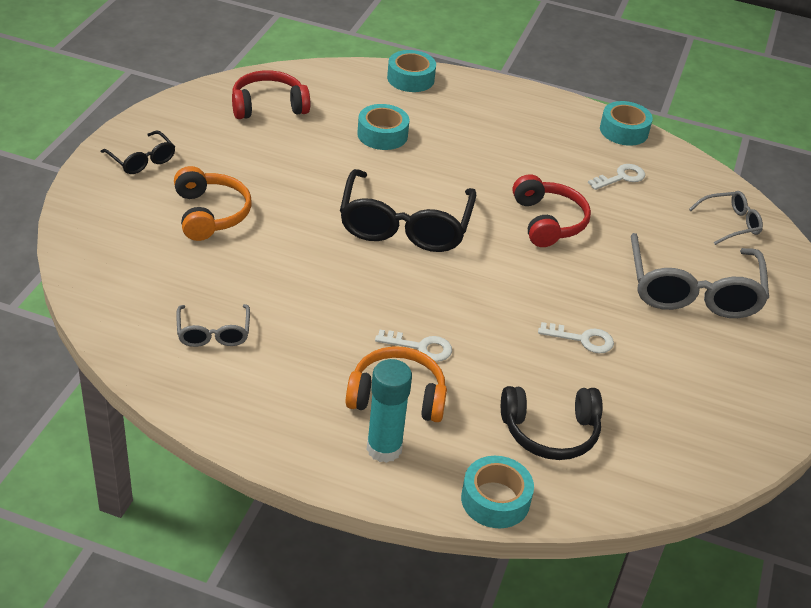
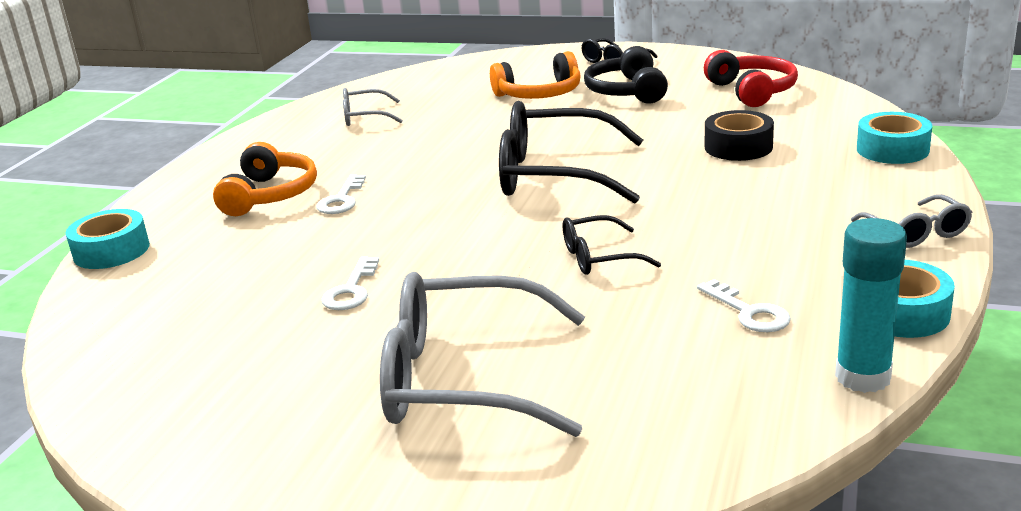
camera: 95 degrees right, 15 degrees down
turquoise tape [357,104,409,150] -> black tape [705,110,774,161]
turquoise glue stick [367,359,412,463] -> turquoise glue stick moved to [835,218,907,393]
black headphones [501,386,603,460] -> black headphones moved to [584,46,668,104]
red headphones [512,174,591,247] -> black glasses [563,215,661,275]
grey glasses [689,191,763,245] -> grey glasses moved to [851,194,972,248]

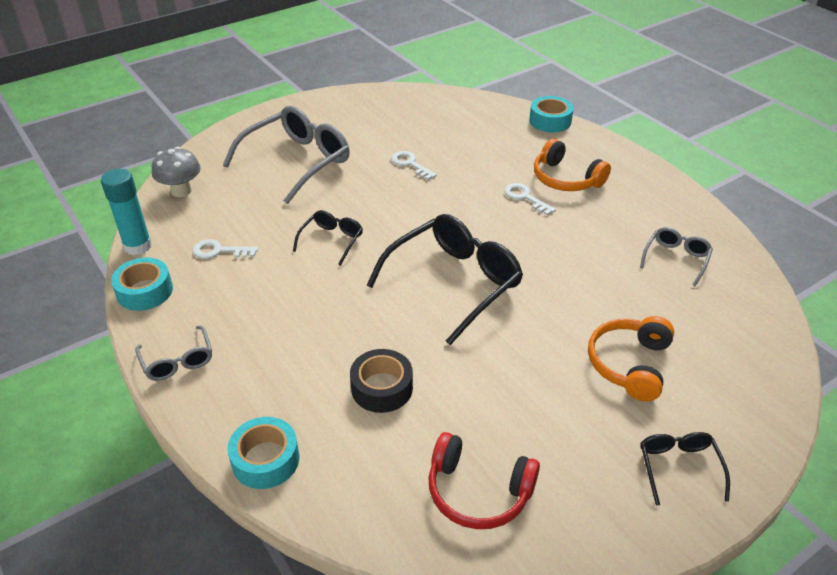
camera: 125 degrees right, 15 degrees up
black headphones [584,46,668,104] -> none
grey glasses [851,194,972,248] -> grey glasses turned 135 degrees counterclockwise [135,325,212,381]
none -> grey mushroom [152,146,201,197]

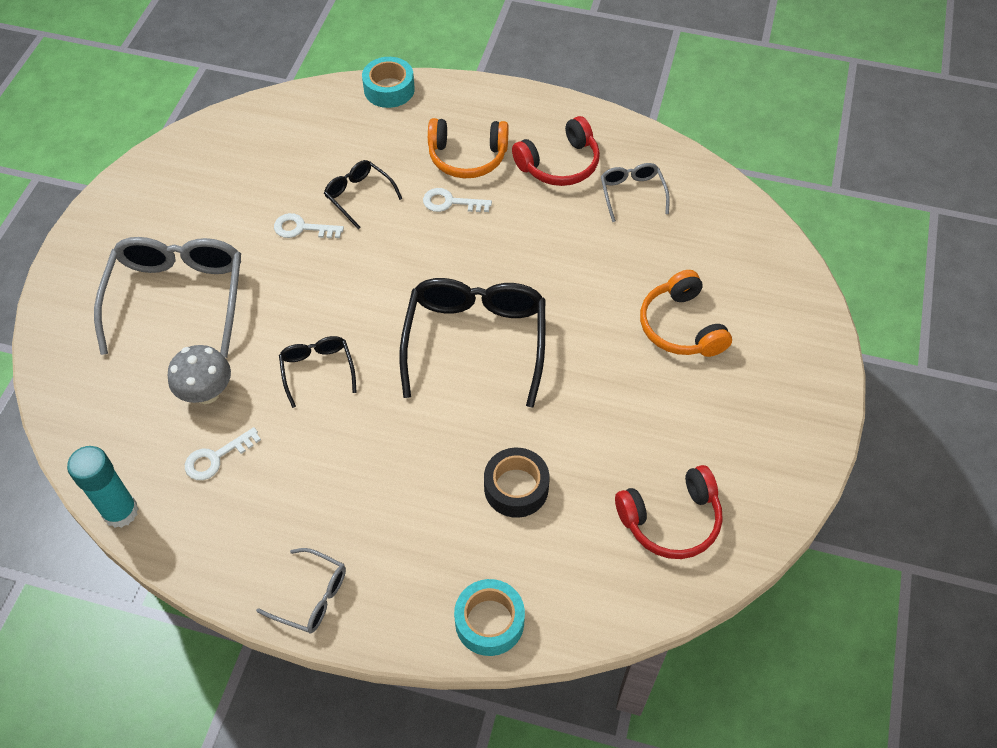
camera: 40 degrees left, 15 degrees up
turquoise tape [111,257,173,311] -> none
grey mushroom [152,146,201,197] -> grey mushroom moved to [167,345,231,404]
black glasses [640,432,730,506] -> black glasses moved to [324,160,402,229]
none -> red headphones [512,116,600,186]

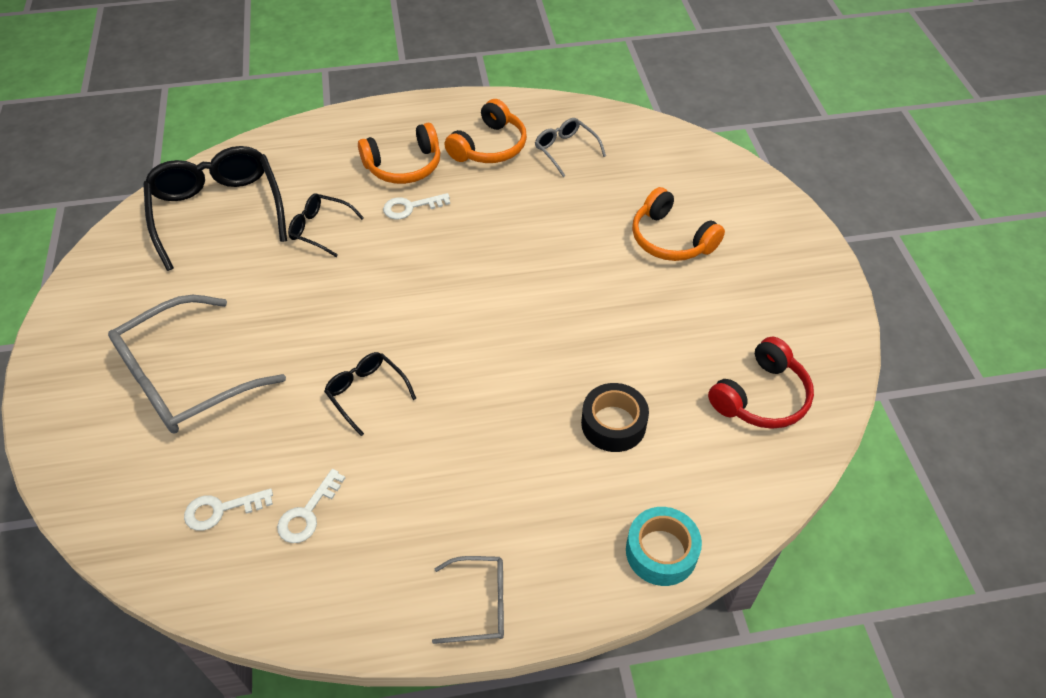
camera: 25 degrees left, 5 degrees down
turquoise glue stick [67,446,139,528] -> none
grey glasses [94,237,241,358] -> grey glasses turned 105 degrees counterclockwise [108,295,286,434]
grey mushroom [167,345,231,404] -> none
white key [274,213,344,238] -> white key moved to [184,488,273,531]
turquoise tape [362,57,415,108] -> none
black glasses [399,278,545,408] -> black glasses moved to [143,146,287,271]
red headphones [512,116,600,186] -> orange headphones [445,99,527,163]

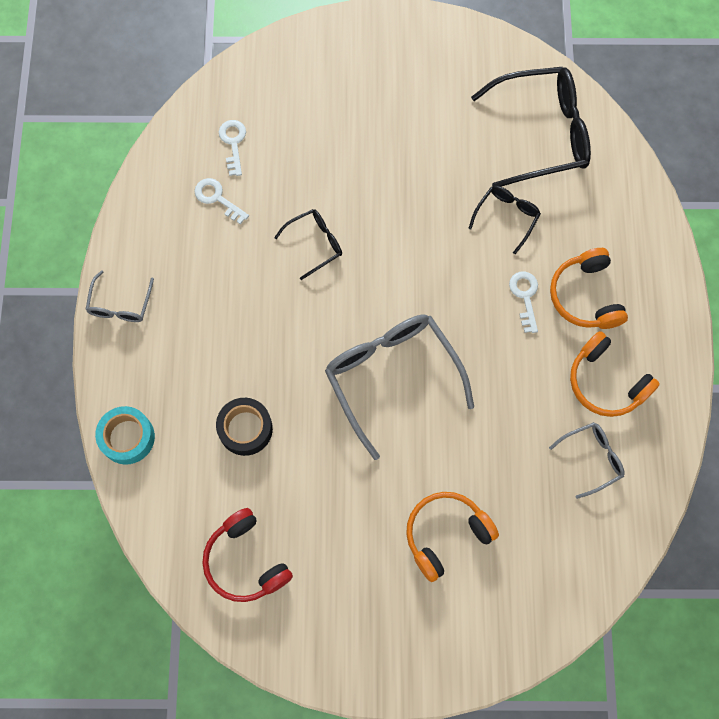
camera: 100 degrees right, 20 degrees up
grey glasses [108,295,286,434] -> grey glasses moved to [325,314,474,460]

